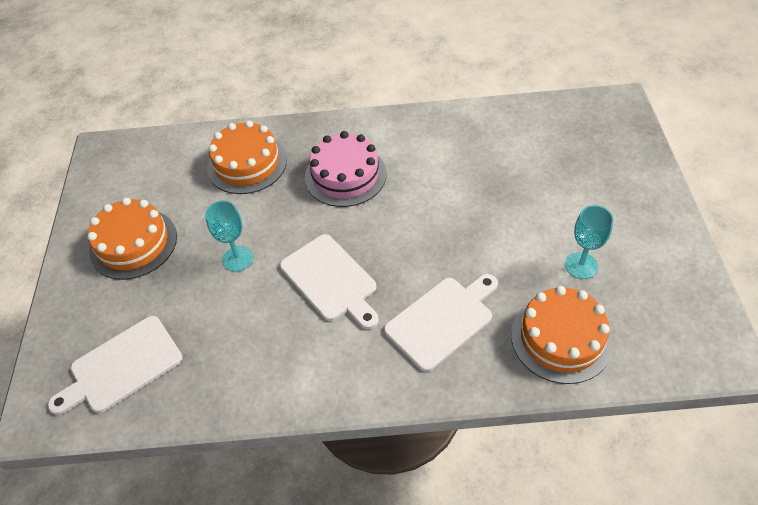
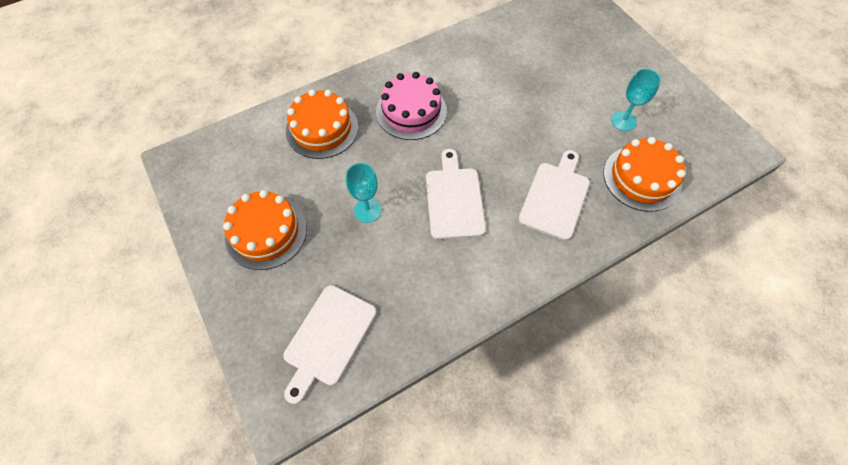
camera: 30 degrees left, 10 degrees up
white cutting board [280,234,379,329] -> white cutting board turned 120 degrees counterclockwise [426,149,486,240]

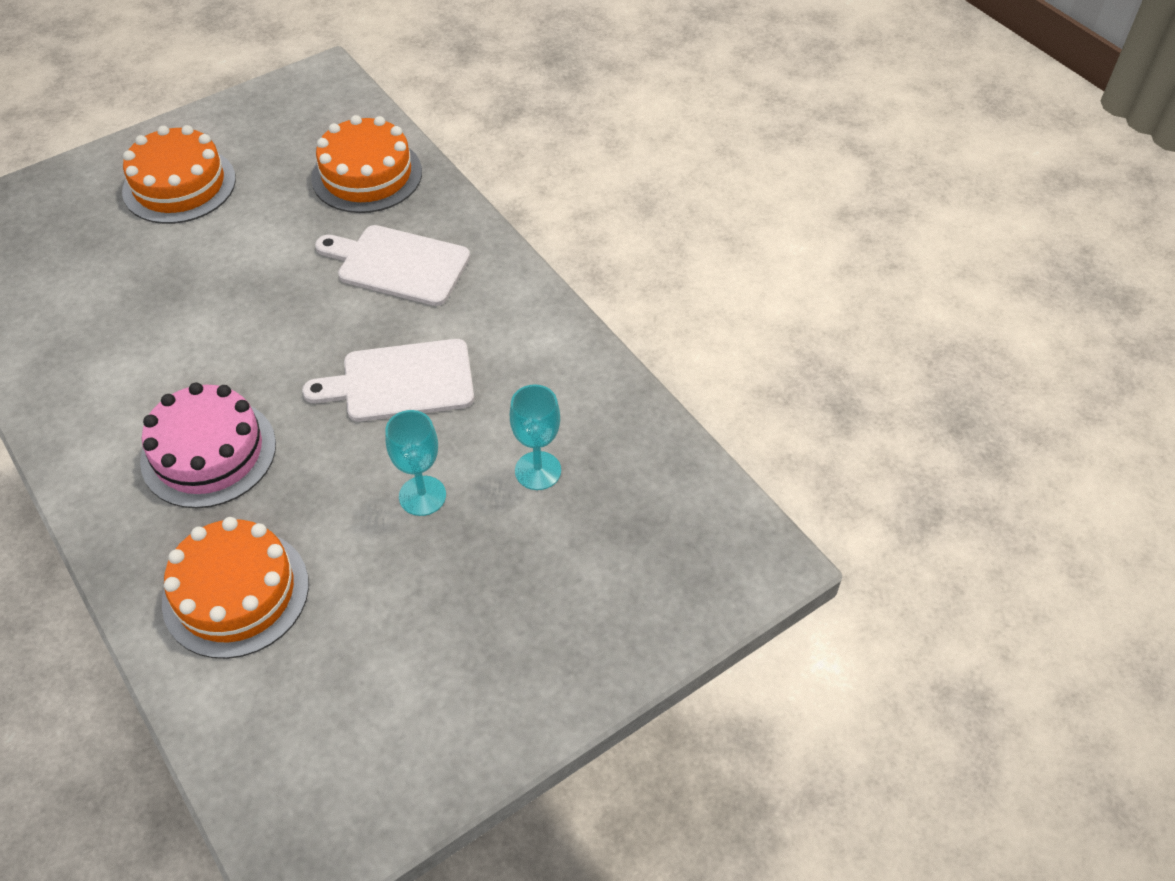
camera: 95 degrees left, 10 degrees down
orange cake [223,190,307,270] -> orange cake moved to [122,125,236,224]
white cutting board [283,285,377,404] -> none
turquoise goblet [611,69,661,131] -> turquoise goblet moved to [510,384,561,490]

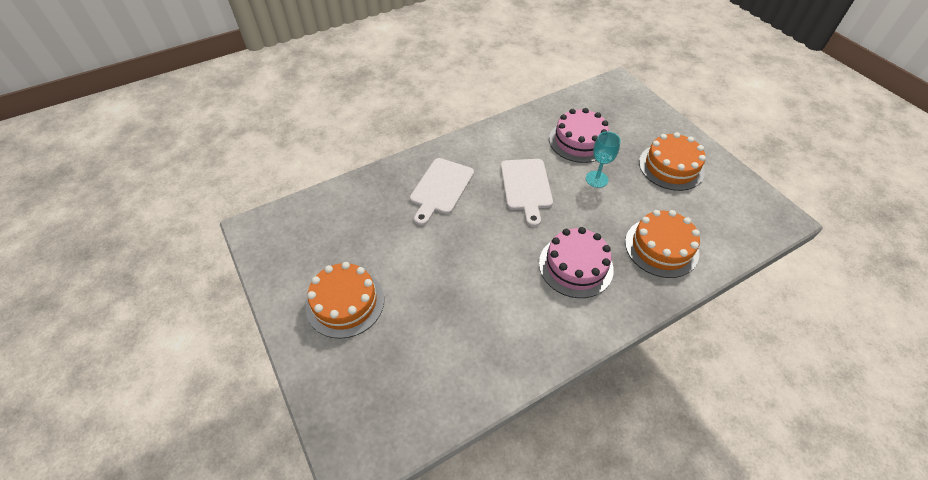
camera: 85 degrees left, 0 degrees up
orange cake [311,115,422,213] -> orange cake moved to [639,132,706,191]
turquoise goblet [510,384,561,490] -> pink cake [549,108,609,163]

